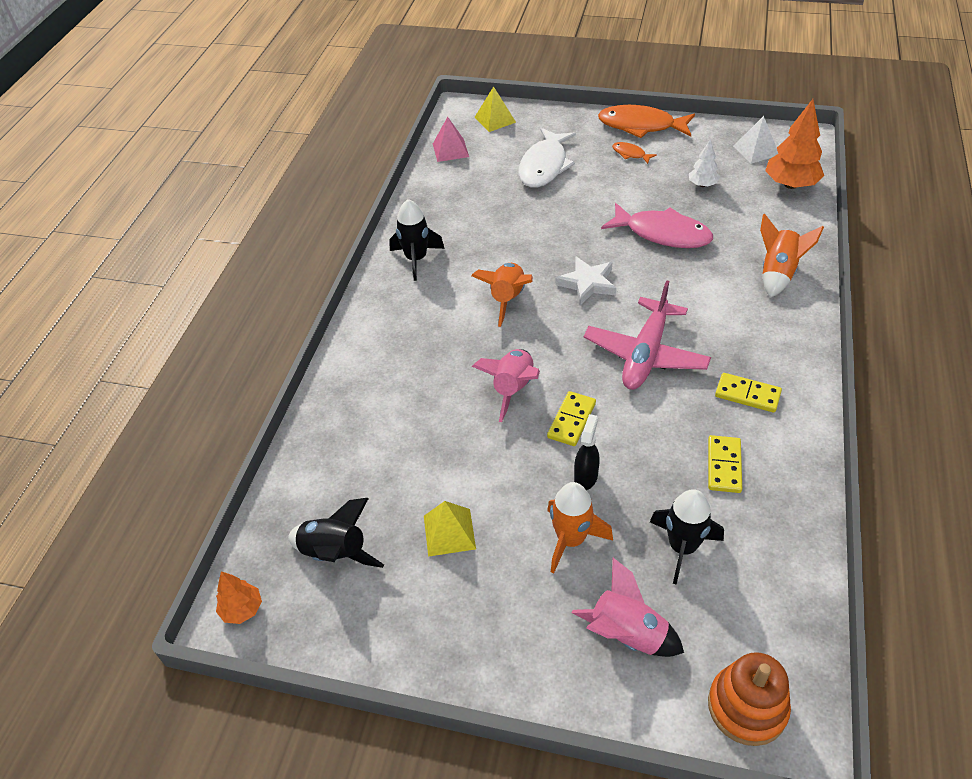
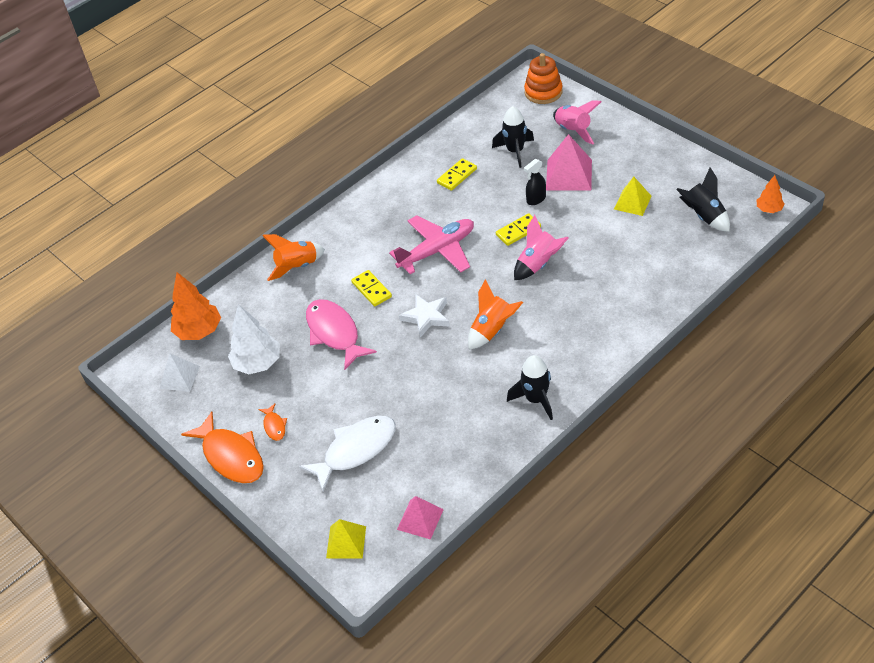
camera: 145 degrees left, 0 degrees up
orange rocket [547,482,613,574] -> pink pyramid [546,134,592,191]
white tree [689,139,720,187] -> white tree [228,304,280,374], size x1.80
yellow domino [715,373,782,413] -> yellow domino moved to [351,270,392,307]

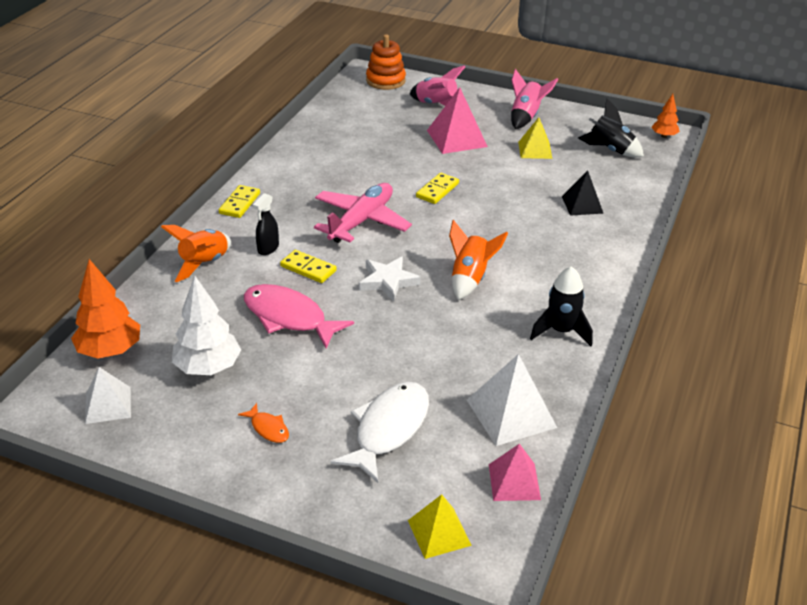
camera: 30 degrees left, 10 degrees down
orange fish [181,411,264,483] -> none
yellow domino [437,158,477,191] -> yellow domino moved to [219,185,260,218]
black rocket [492,106,534,168] -> none
pink rocket [514,215,569,280] -> pink rocket moved to [511,69,558,129]
black spray bottle [524,159,546,205] -> black spray bottle moved to [253,193,279,255]
none -> white pyramid [467,354,557,446]
none -> black pyramid [562,170,604,216]

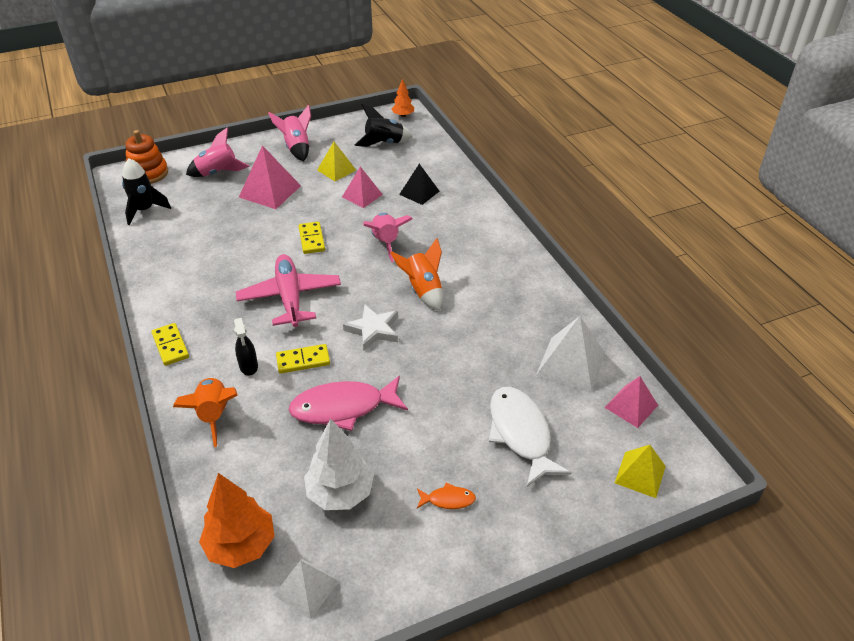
camera: 45 degrees left, 5 degrees up
black rocket [530,266,593,347] -> black rocket moved to [122,158,171,225]
none -> pink pyramid [342,167,383,208]
none -> pink rocket [363,213,413,262]

